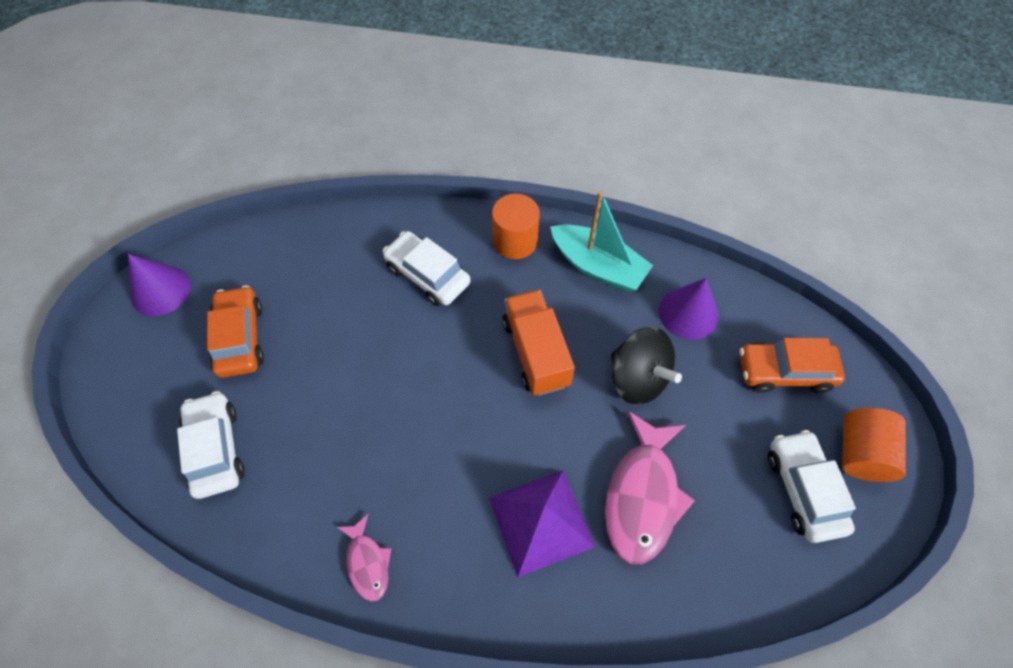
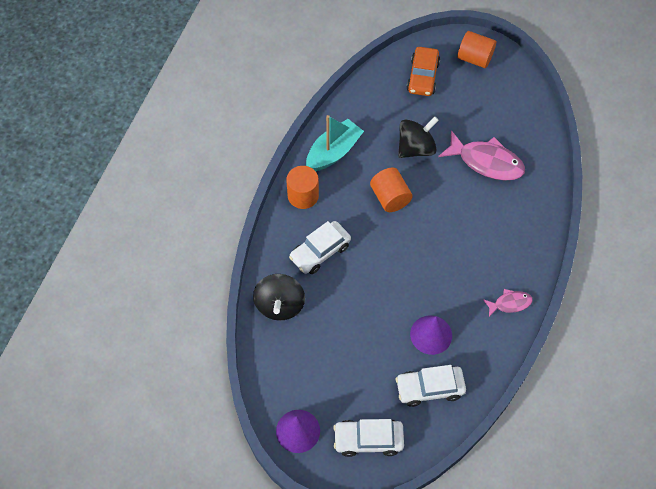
camera: 80 degrees left, 0 degrees up
orange car [207,286,264,378] -> none
purple pyramid [489,470,595,578] -> none
orange truck [502,290,575,396] -> orange cylinder [370,168,413,212]
purple cone [659,278,719,340] -> purple cone moved to [410,316,452,355]
white car [768,430,856,543] -> white car moved to [333,419,404,457]
none -> black spinning top [253,274,305,321]

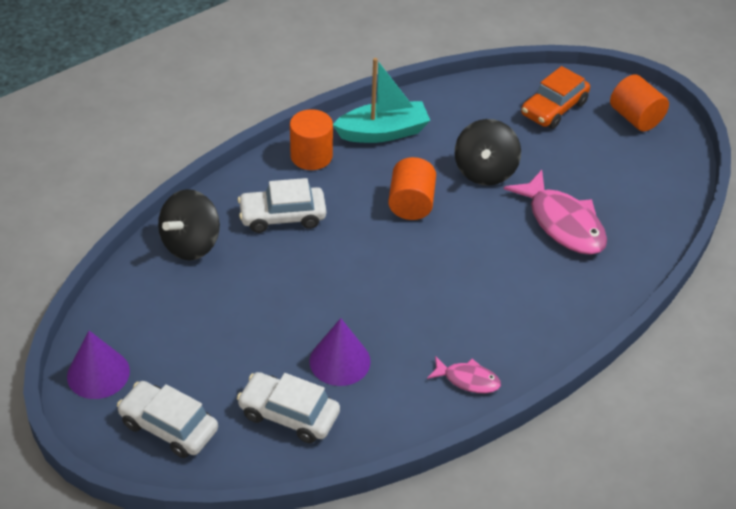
camera: 30 degrees right, 15 degrees down
black spinning top [398,117,439,158] -> black spinning top turned 105 degrees clockwise [455,119,521,186]

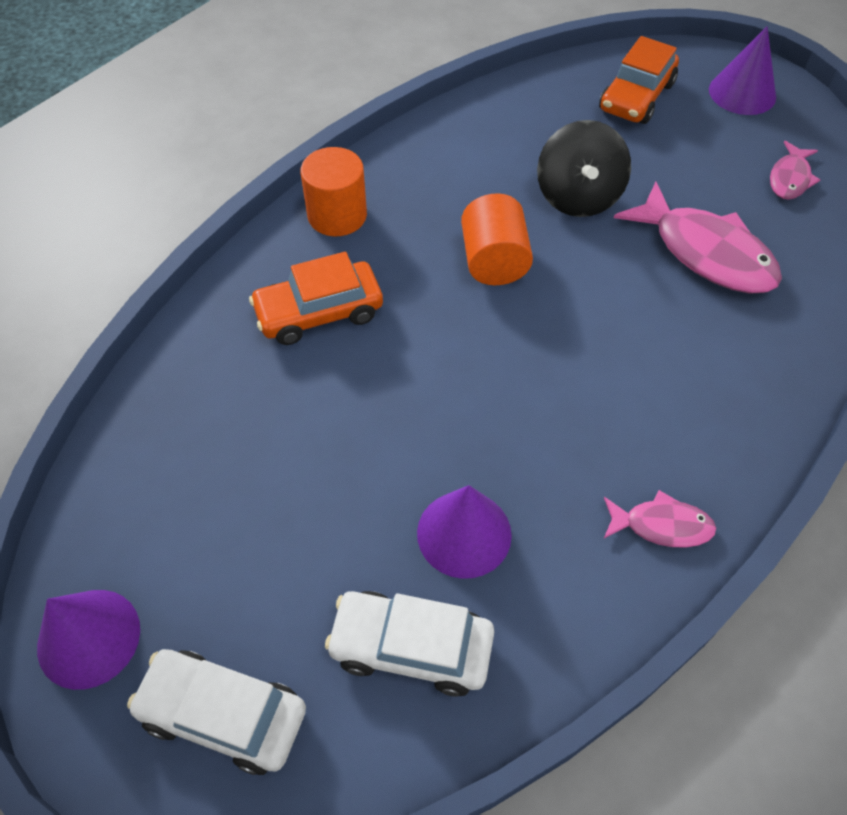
camera: 10 degrees left, 10 degrees up
black spinning top [158,189,220,260] -> none
white car [238,178,326,233] -> orange car [249,252,383,345]
turquoise boat [333,58,430,143] -> none
orange cylinder [610,74,669,131] -> purple cone [709,26,776,115]
none -> pink fish [770,141,820,199]

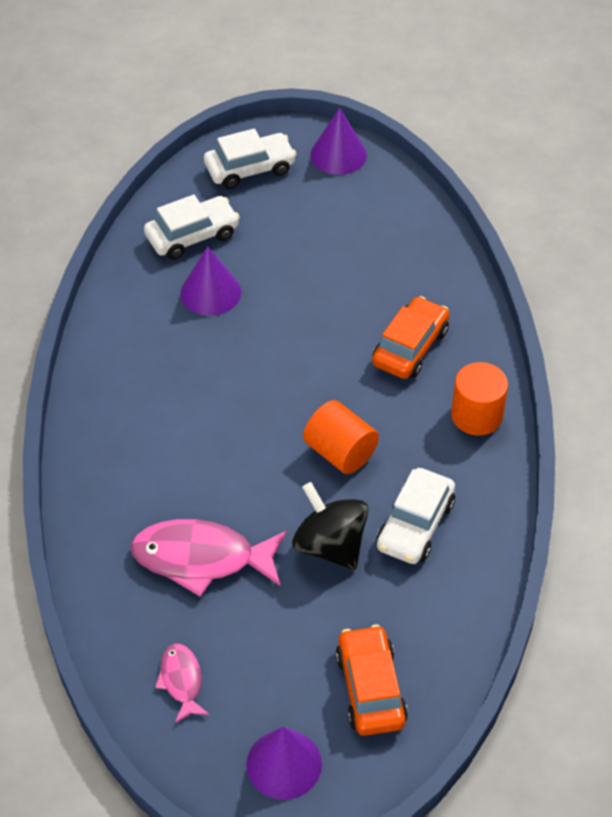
camera: 140 degrees right, 5 degrees down
pink fish [604,490,716,547] -> none
none -> white car [376,468,455,564]

